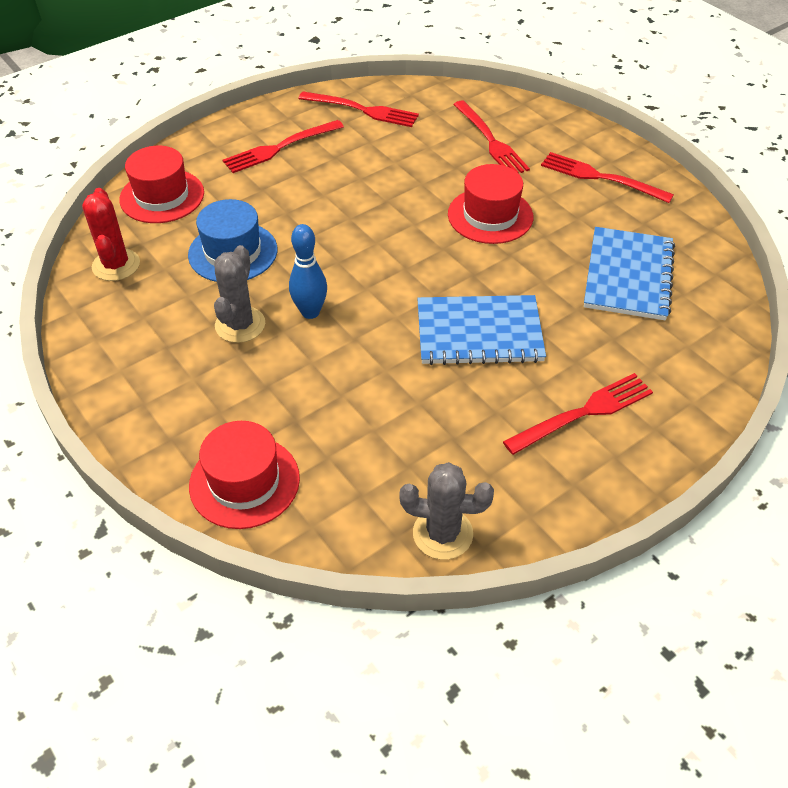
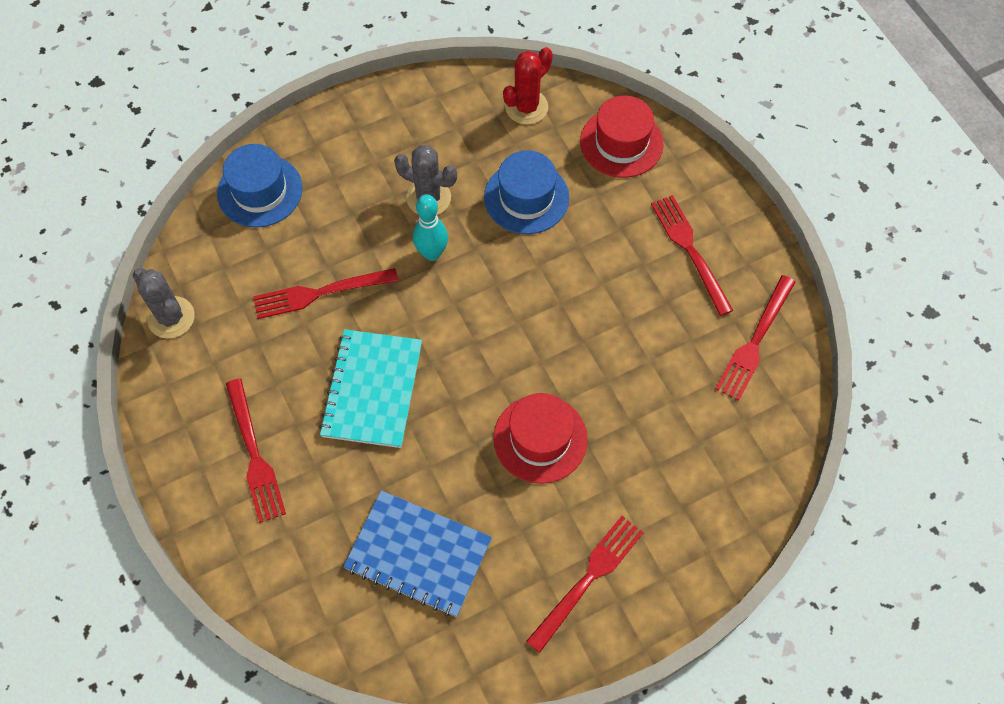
camera: 100 degrees right, 15 degrees up
red cactus [82,188,140,281] -> red cactus turned 45 degrees counterclockwise [503,47,553,125]
red hat [189,421,300,529] -> blue hat [217,144,303,227]
blue bowling pin [289,224,327,319] -> turquoise bowling pin [413,194,448,261]
grey cactus [399,462,494,560] -> grey cactus turned 60 degrees counterclockwise [133,268,195,339]
blue notebook [417,295,546,365] -> turquoise notebook [319,329,422,448]
red fork [453,101,530,173] -> red fork moved to [253,268,398,319]

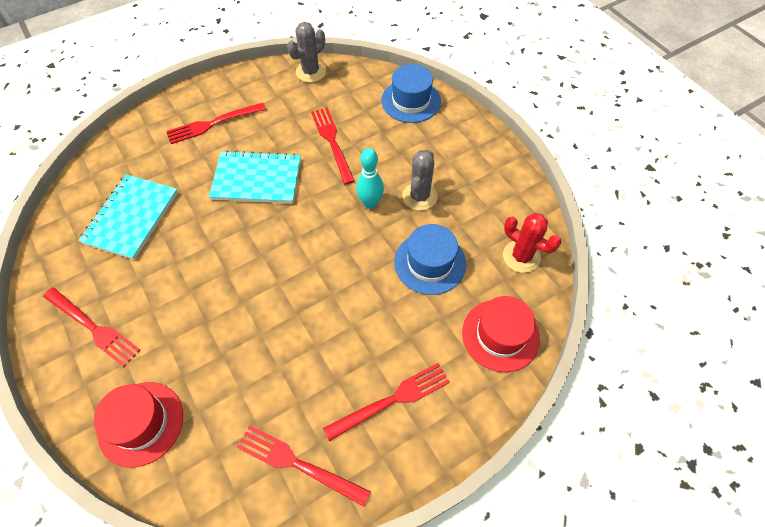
camera: 85 degrees right, 5 degrees down
blue notebook [343,490,492,617] -> turquoise notebook [78,174,178,260]
red hat [493,393,588,484] -> red hat moved to [94,382,183,468]

